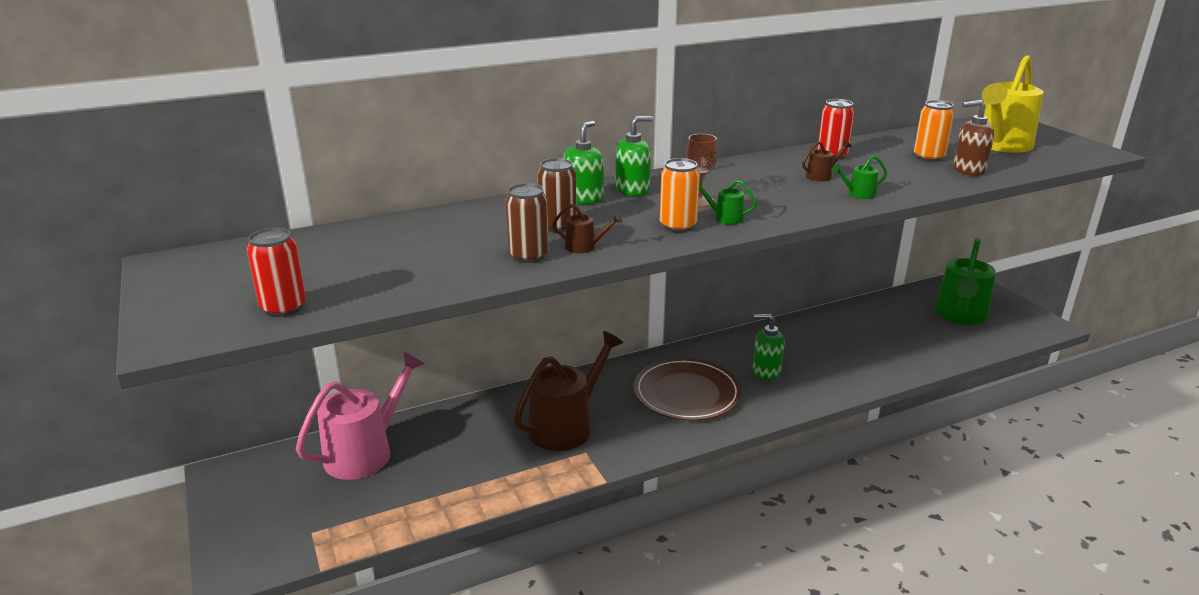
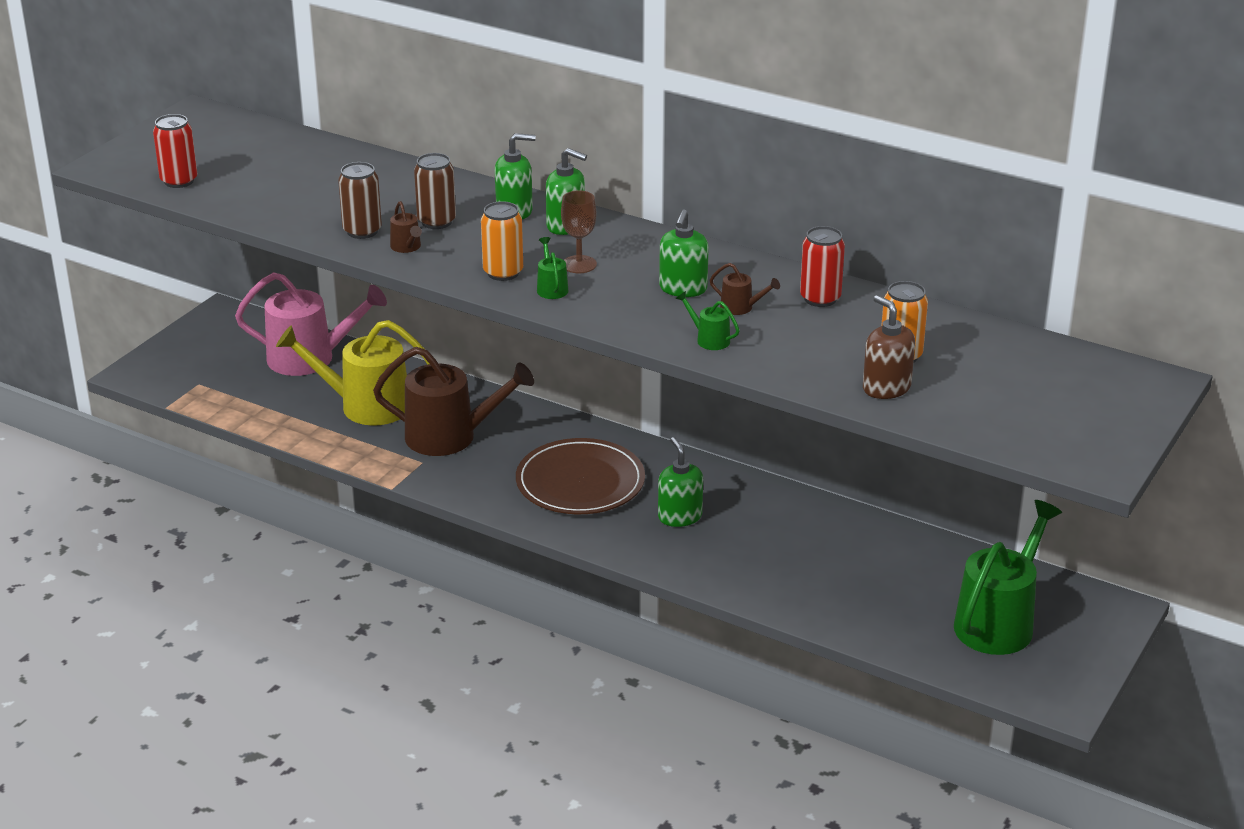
camera: 55 degrees right, 5 degrees up
green watering can [935,238,996,325] -> green watering can turned 135 degrees clockwise [954,500,1062,655]
yellow watering can [982,55,1044,153] -> yellow watering can moved to [276,320,429,426]
none -> green soap dispenser [659,210,709,297]

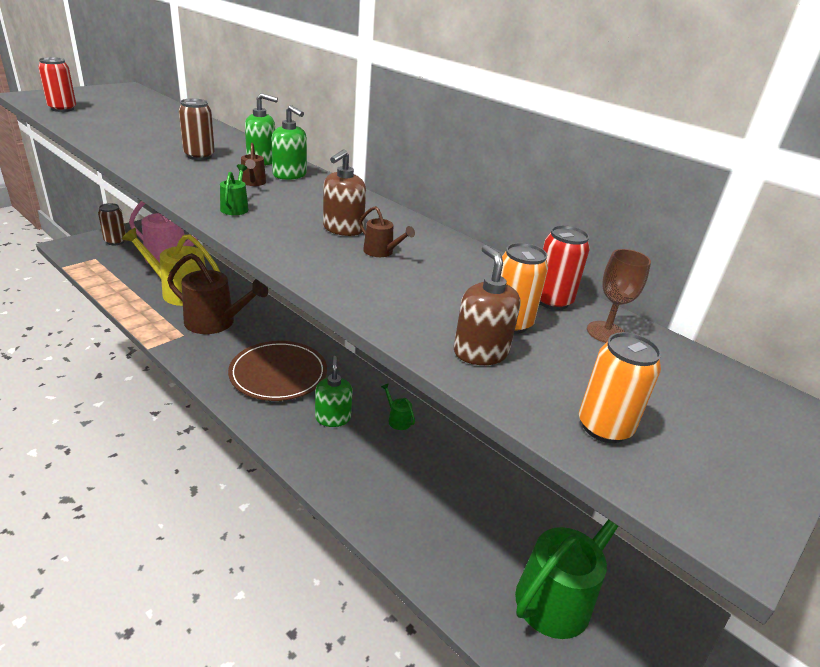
camera: 10 degrees right, 0 degrees up
brown can [338,162,382,239] -> brown can moved to [98,203,126,245]
brown watering can [390,201,422,253] -> brown watering can moved to [241,143,266,186]
orange can [481,201,523,281] -> orange can moved to [579,332,661,443]
brown goblet [561,190,597,273] -> brown goblet moved to [587,249,651,343]
green soap dispenser [659,210,709,297] -> brown soap dispenser [323,149,366,236]
green watering can [676,291,740,350] -> green watering can moved to [381,383,415,430]
red can [800,226,845,307] -> red can moved to [539,225,590,310]

